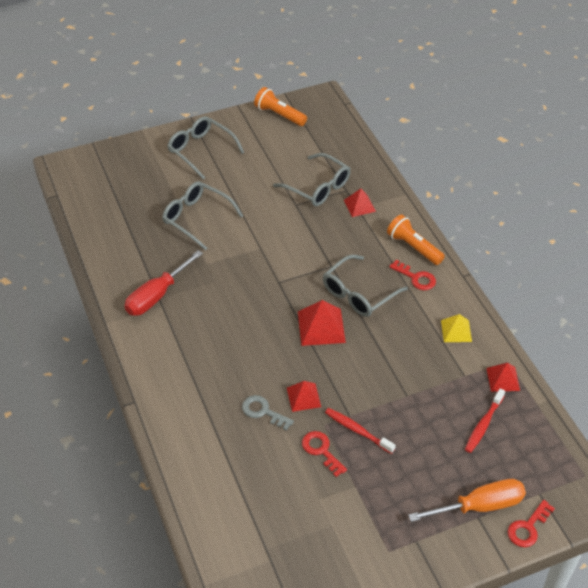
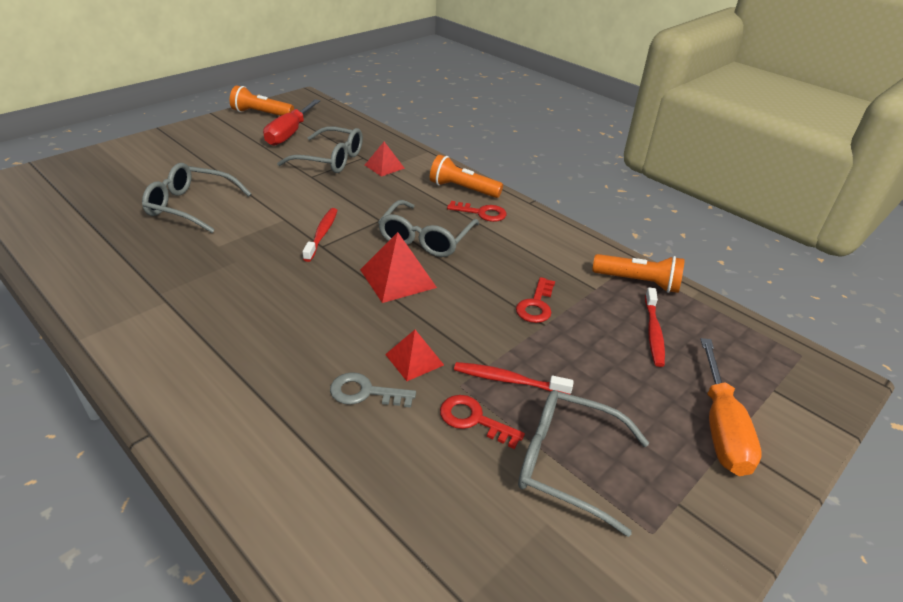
camera: 25 degrees left, 10 degrees down
red screwdriver [125,250,203,316] -> red screwdriver moved to [263,99,320,146]
grey glasses [167,116,244,179] -> grey glasses moved to [518,390,649,537]
orange screwdriver [408,479,526,522] -> orange screwdriver turned 135 degrees clockwise [700,338,762,476]
yellow pyramid [441,314,472,342] -> none
red pyramid [486,363,520,392] -> orange flashlight [592,254,685,293]
red key [508,500,555,547] -> red key moved to [516,277,555,323]
none -> red toothbrush [302,208,338,262]

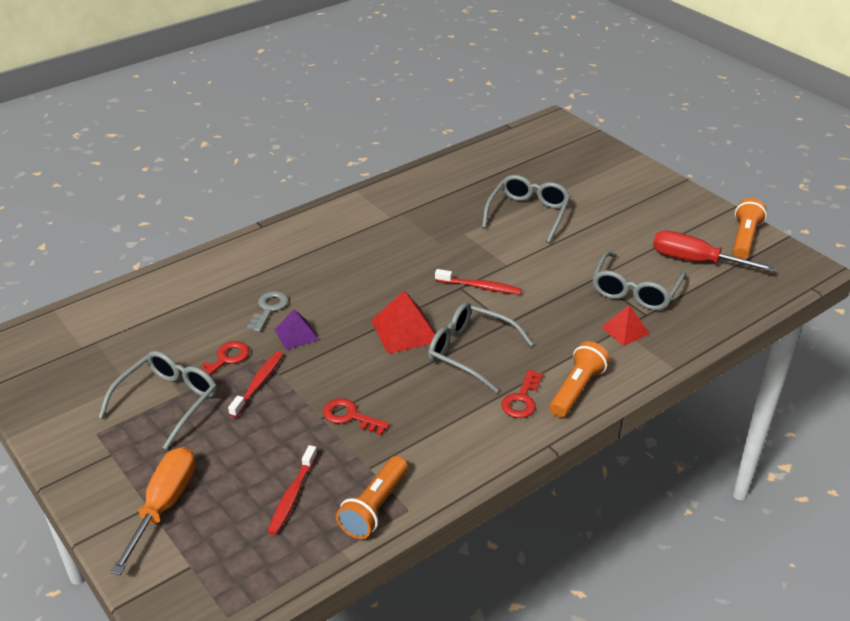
camera: 100 degrees right, 0 degrees up
red pyramid [385,330,444,381] -> purple pyramid [274,309,319,350]
red toothbrush [645,287,665,367] -> red toothbrush turned 90 degrees counterclockwise [268,445,317,535]
orange screwdriver [700,338,762,476] -> orange screwdriver turned 90 degrees clockwise [110,447,196,575]

